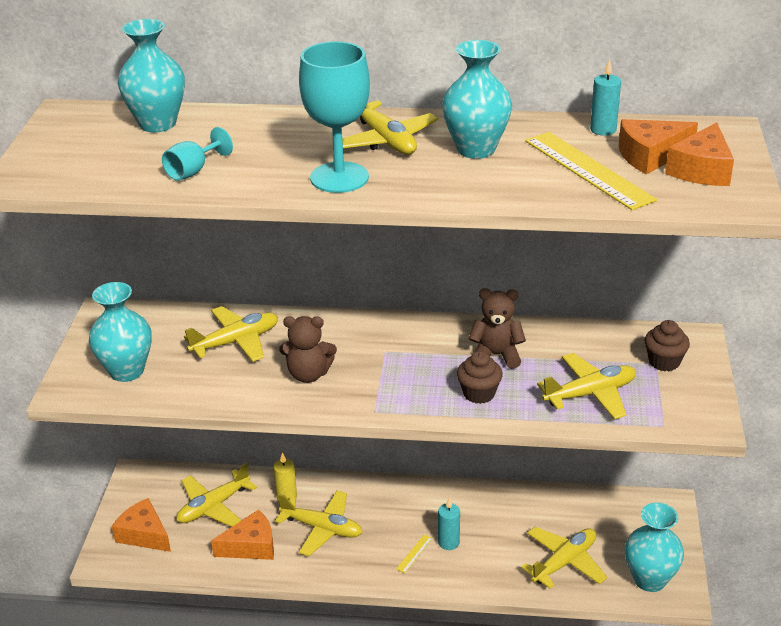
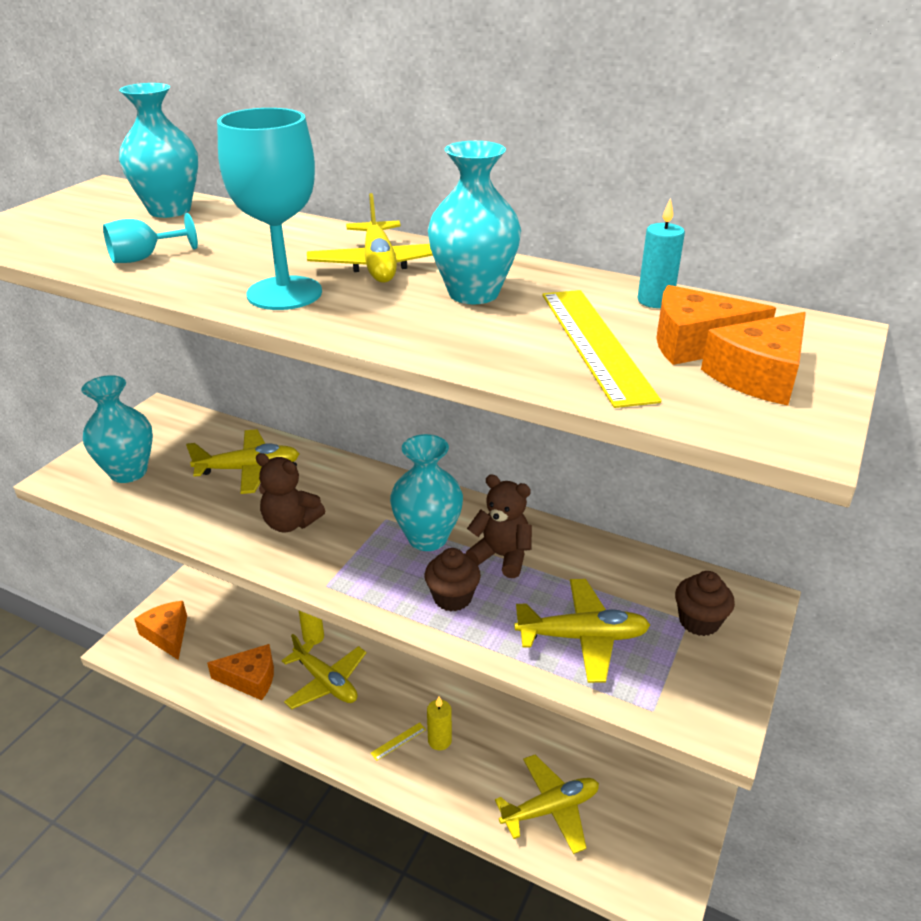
camera: 20 degrees right, 0 degrees up
yellow plane [176,462,257,527] -> none
turquoise candle [438,498,460,550] -> yellow candle [427,696,452,750]
turquoise vase [625,503,684,592] -> turquoise vase moved to [390,434,463,551]

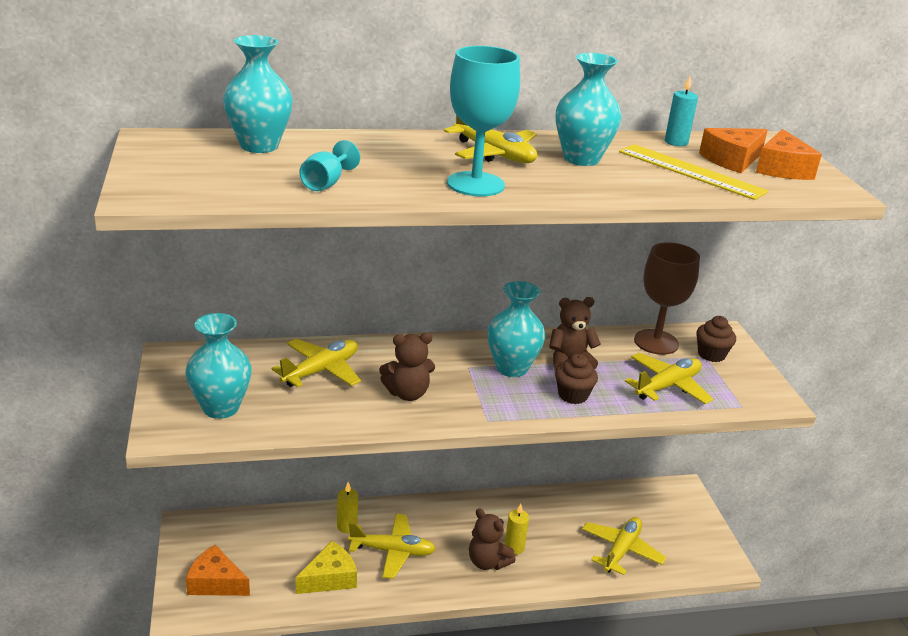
camera: 40 degrees left, 5 degrees down
orange cheese [207,644,274,700] -> yellow cheese [296,541,357,594]
yellow ruler [371,722,426,761] -> brown teddy bear [469,508,516,570]
none -> brown goblet [634,242,700,355]

